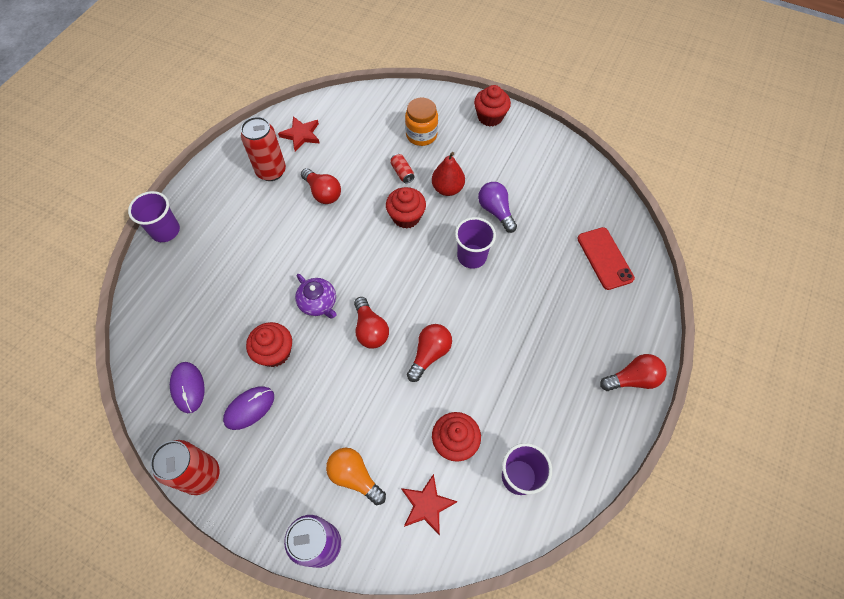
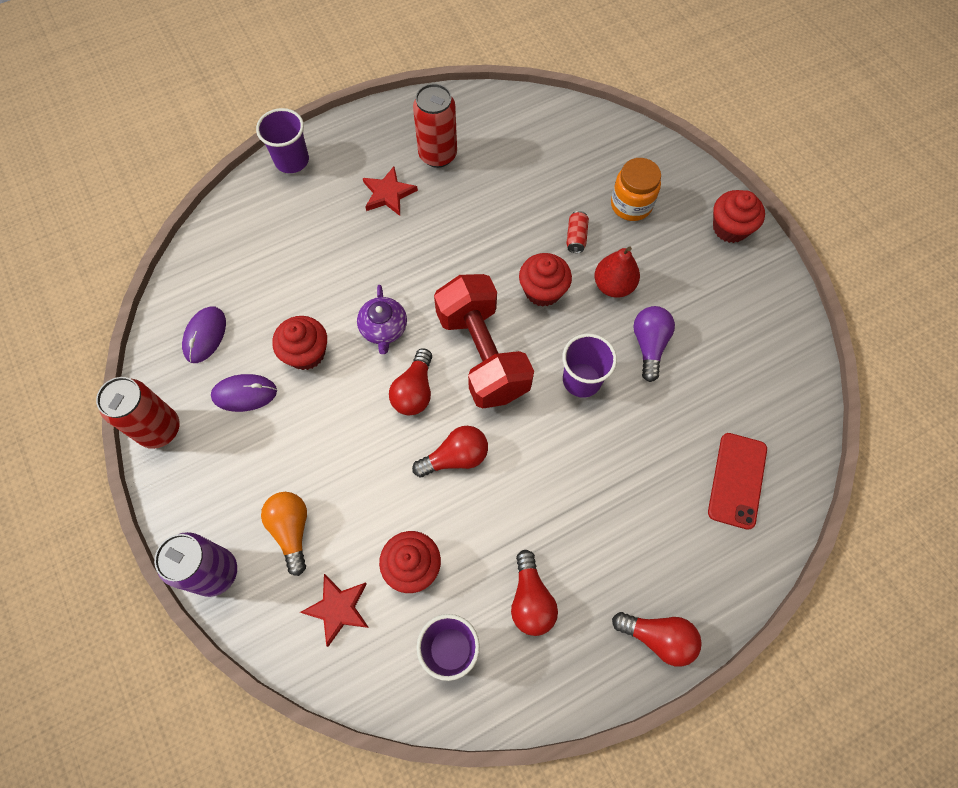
camera: 35 degrees right, 5 degrees up
red star [278,116,320,152] -> red star moved to [363,166,418,216]
red light bulb [301,168,341,204] -> red light bulb moved to [511,550,558,636]
none -> red dumbbell [434,274,534,409]

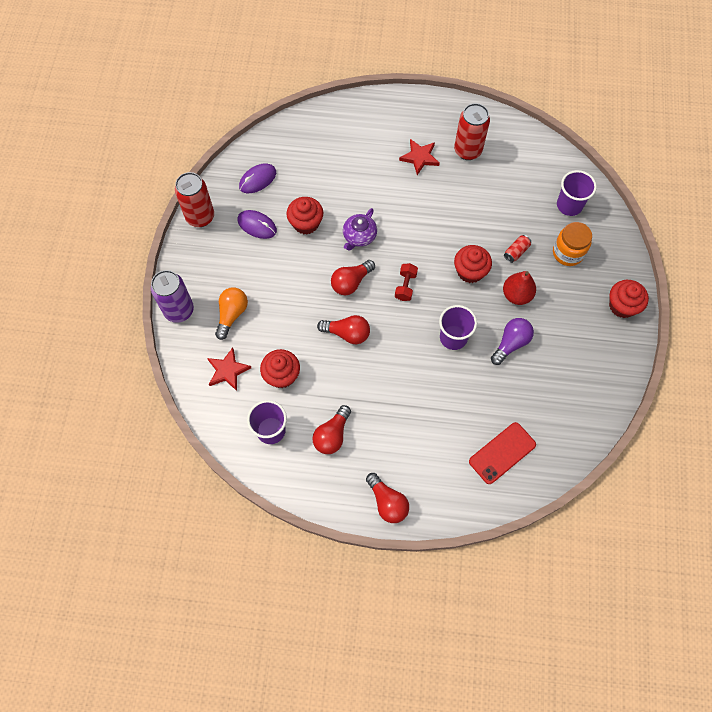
camera: 35 degrees right, 0 degrees up
purple cup [256,108,309,173] -> purple cup moved to [557,170,597,216]
red dumbbell [434,274,534,409] -> red dumbbell [395,263,418,301], size x0.41

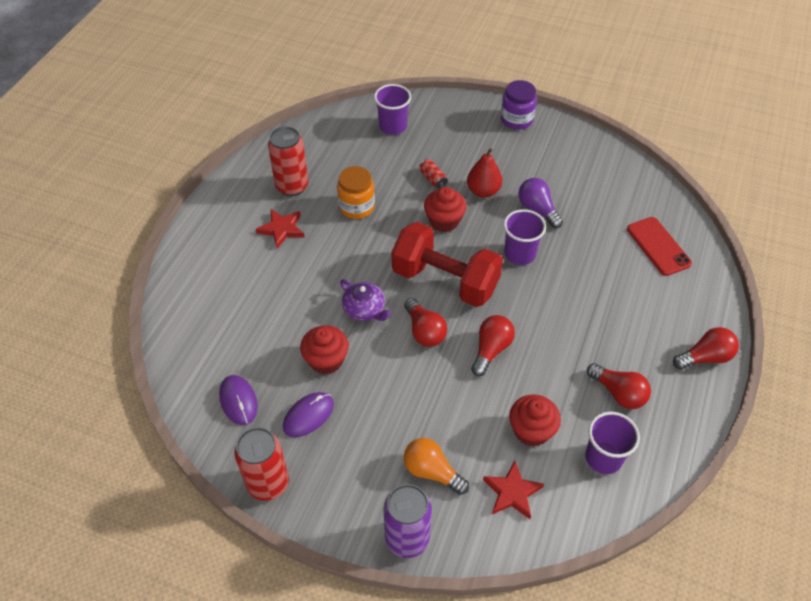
camera: 75 degrees left, 15 degrees down
red dumbbell [395,263,418,301] -> red dumbbell [392,222,503,307], size x2.45
orange jar [553,222,592,266] -> orange jar moved to [337,166,375,219]
red cupcake [609,280,649,318] -> purple jar [501,80,537,130]

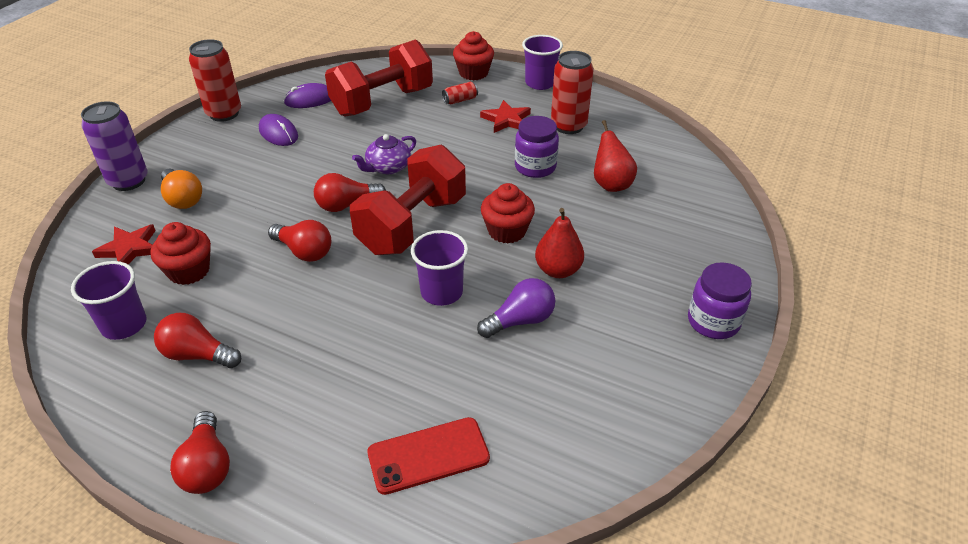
camera: 95 degrees right, 10 degrees down
red cupcake [300,325,349,374] -> red cupcake moved to [453,31,494,81]
orange jar [337,166,375,219] -> purple jar [515,116,559,178]
purple cup [374,84,411,135] -> purple cup moved to [522,35,563,90]
orange light bulb [404,438,469,495] -> orange light bulb turned 105 degrees clockwise [161,168,202,209]
red can [419,159,448,189] -> red can moved to [442,82,478,104]
red light bulb [587,363,651,409] -> red light bulb turned 60 degrees clockwise [154,313,241,368]
none -> red dumbbell [325,39,433,117]
none -> red pear [594,120,637,192]

